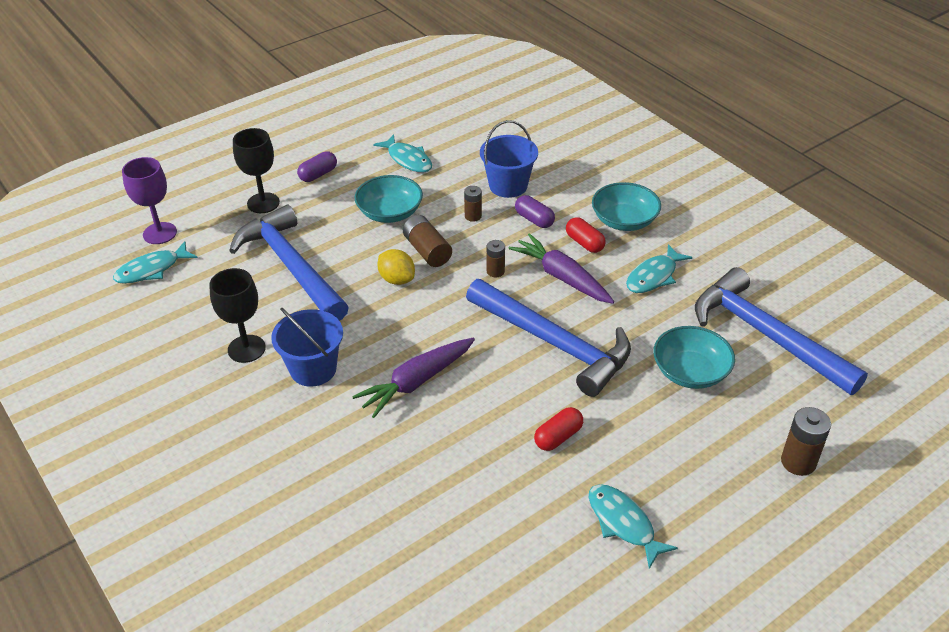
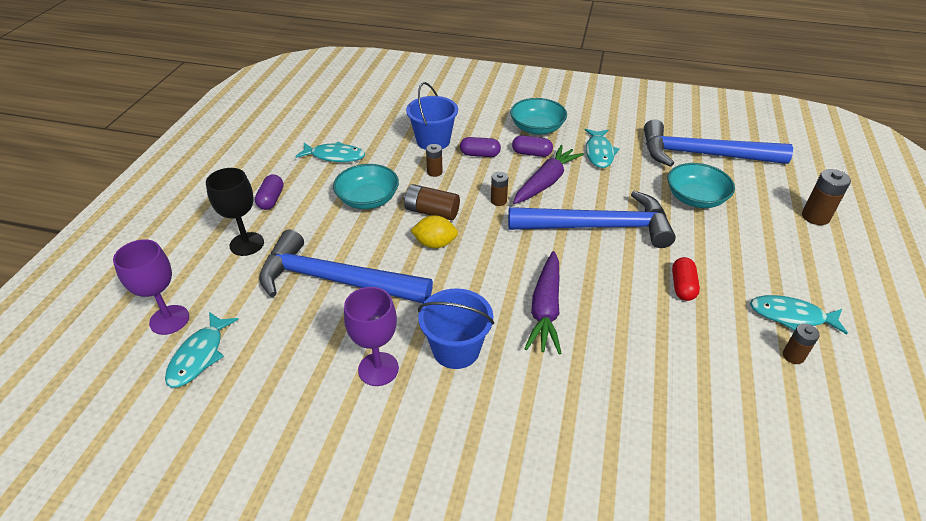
camera: 40 degrees left, 0 degrees up
black goblet [209,268,266,363] -> purple goblet [344,287,399,386]
purple carrot [508,233,614,304] -> purple carrot turned 120 degrees clockwise [513,145,584,204]
red capsule [566,217,606,253] -> purple capsule [512,135,553,157]
none -> brown battery [783,323,820,364]

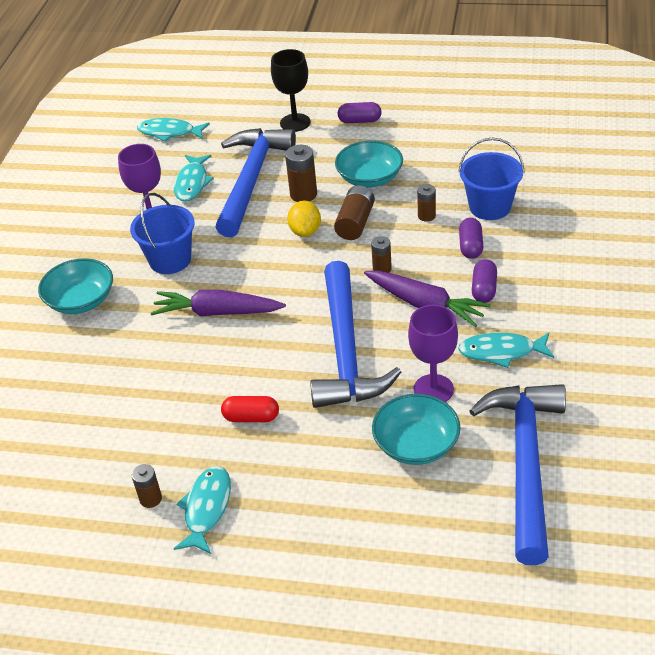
camera: 90 degrees right, 0 degrees up
purple goblet [113,239,189,335] -> purple goblet moved to [408,305,458,402]
turquoise fish [295,142,365,162] -> turquoise fish moved to [174,155,214,202]
turquoise bowl [510,98,567,135] -> turquoise bowl moved to [38,258,113,314]
brown battery [802,169,851,225] -> brown battery moved to [285,145,317,202]

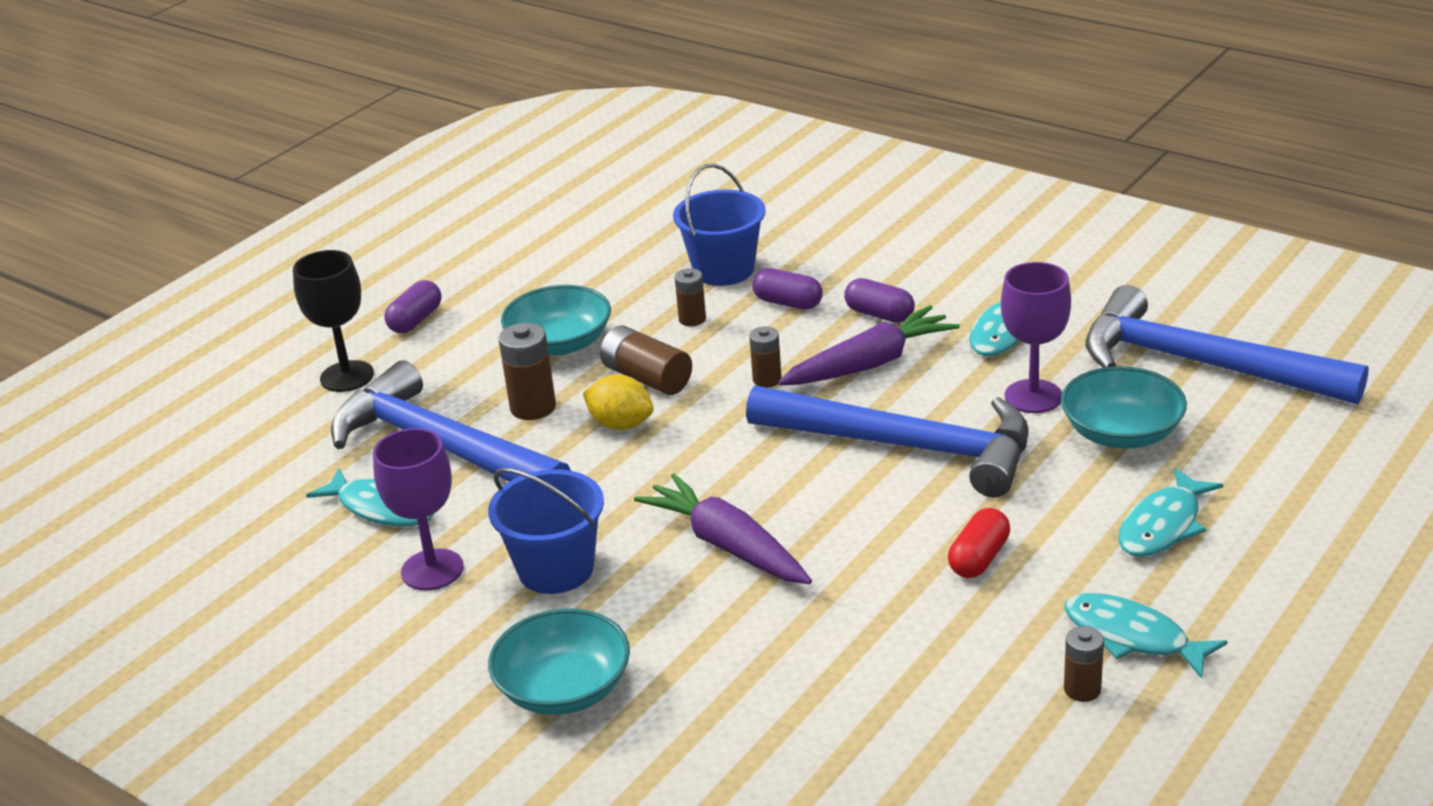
camera: 65 degrees left, 10 degrees down
turquoise fish [137,118,210,142] -> turquoise fish moved to [1119,468,1223,557]
purple carrot [151,290,286,316] -> purple carrot turned 105 degrees clockwise [634,473,812,584]

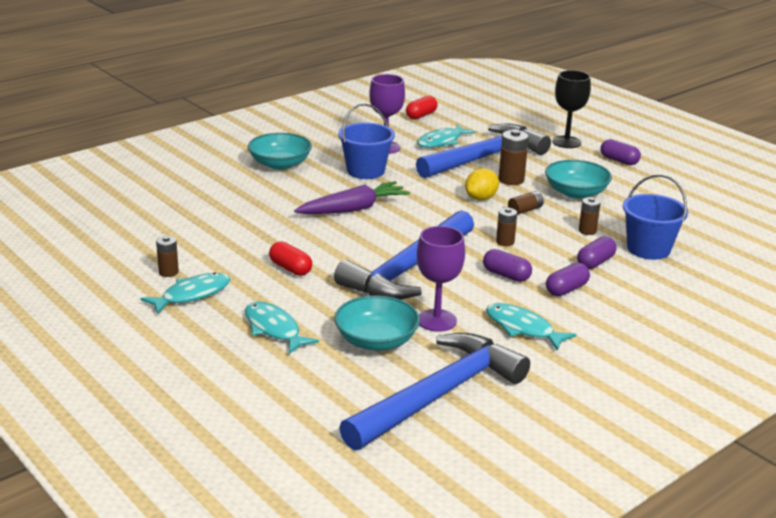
camera: 100 degrees right, 5 degrees down
brown battery [600,325,692,395] -> brown battery [508,191,544,215], size x0.63
purple carrot [778,305,960,385] -> purple capsule [483,249,532,282]
none -> red capsule [406,96,438,119]

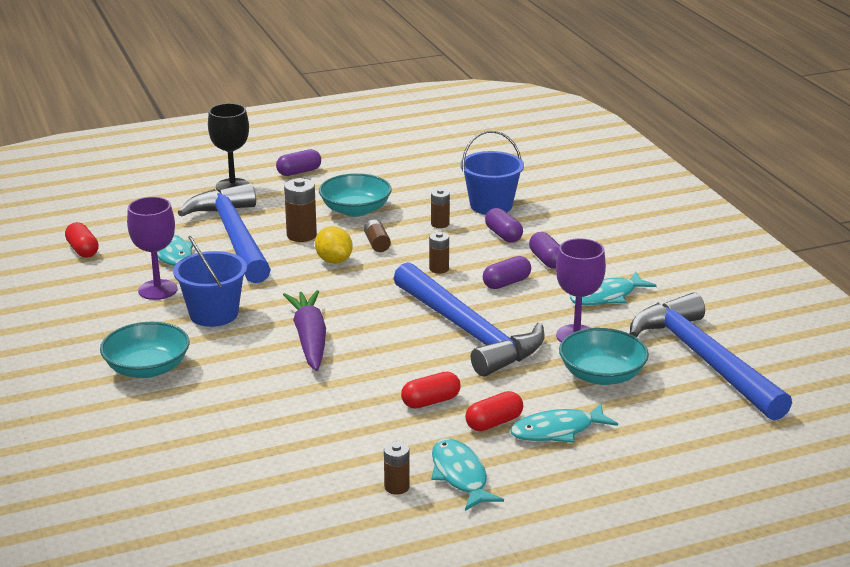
camera: 70 degrees left, 0 degrees up
none -> red capsule [465,391,523,431]

